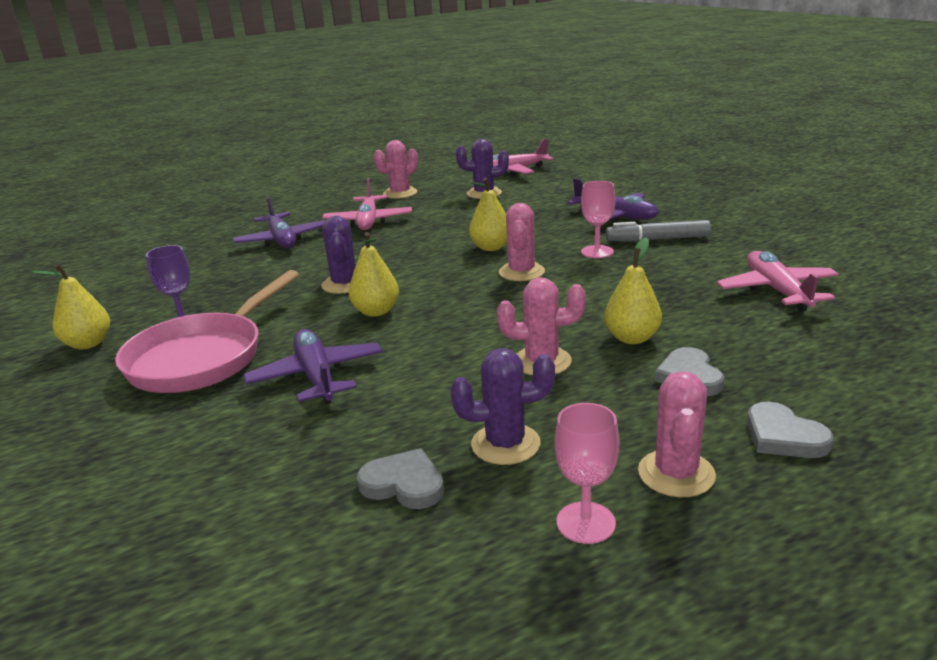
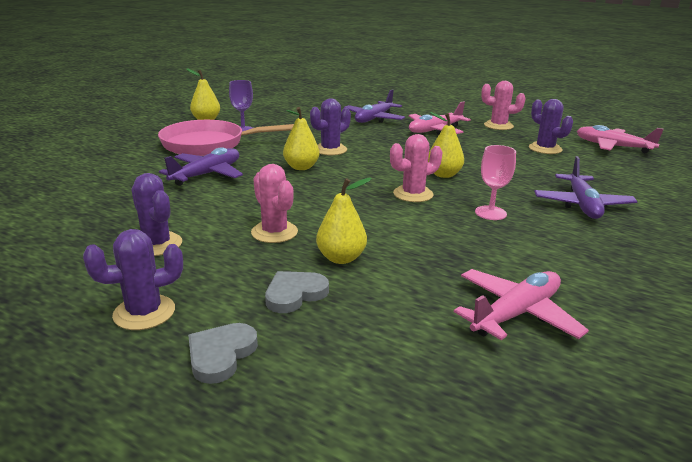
camera: 55 degrees right, 0 degrees up
grey heart [357,448,444,509] -> none
pink goblet [555,403,619,544] -> none
grey marker [606,220,711,242] -> none
pink cactus [638,371,716,497] -> purple cactus [83,229,183,330]

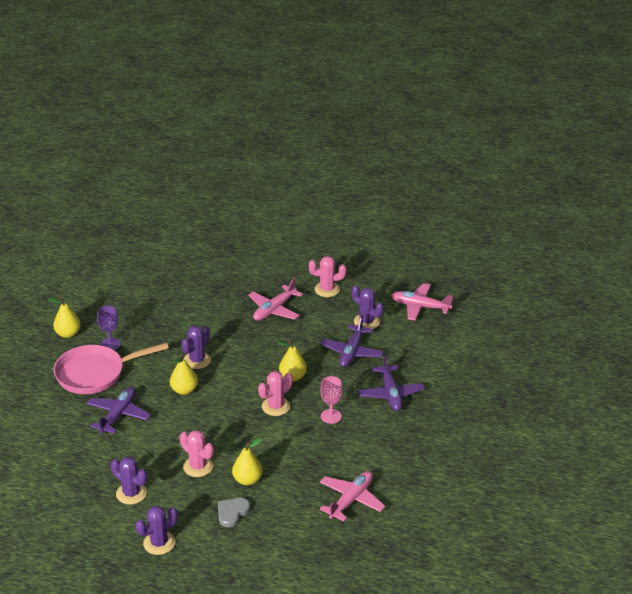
camera: 15 degrees left, 10 degrees up
grey heart [188,323,258,384] -> none
purple plane [344,89,405,123] -> purple plane moved to [320,315,384,367]

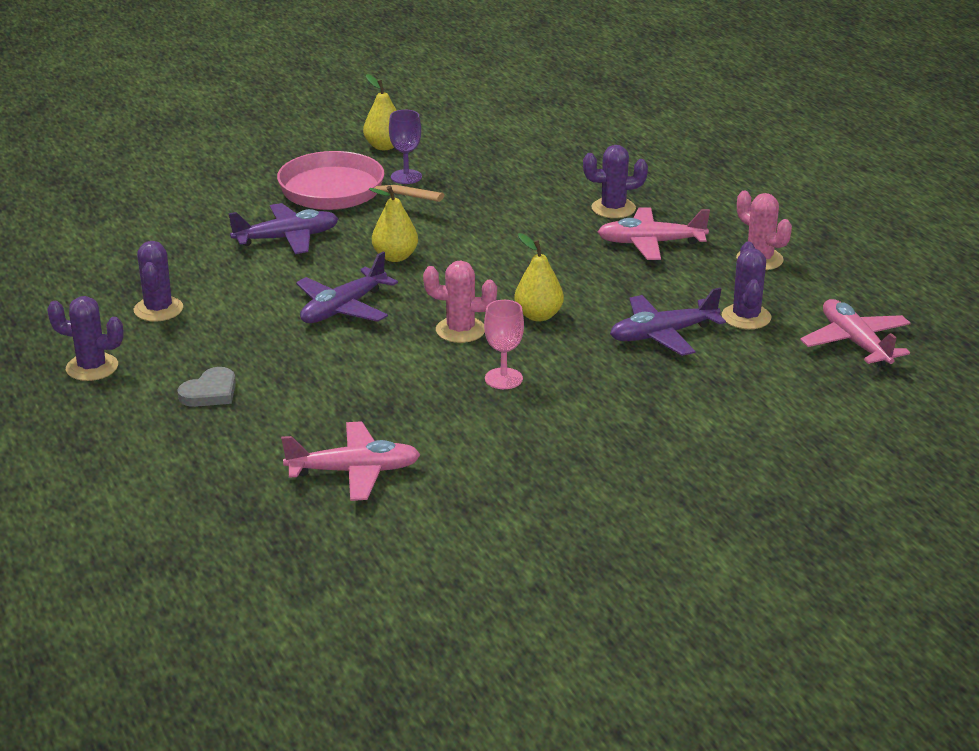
camera: 50 degrees right, 5 degrees down
pink cactus [180,430,214,477] -> none
purple cactus [181,326,211,369] -> purple cactus moved to [583,145,648,218]
grey heart [218,498,250,527] -> grey heart turned 135 degrees clockwise [177,367,236,407]
yellow pear [232,438,263,485] -> none
purple plane [358,354,425,411] -> purple plane moved to [296,251,398,323]

